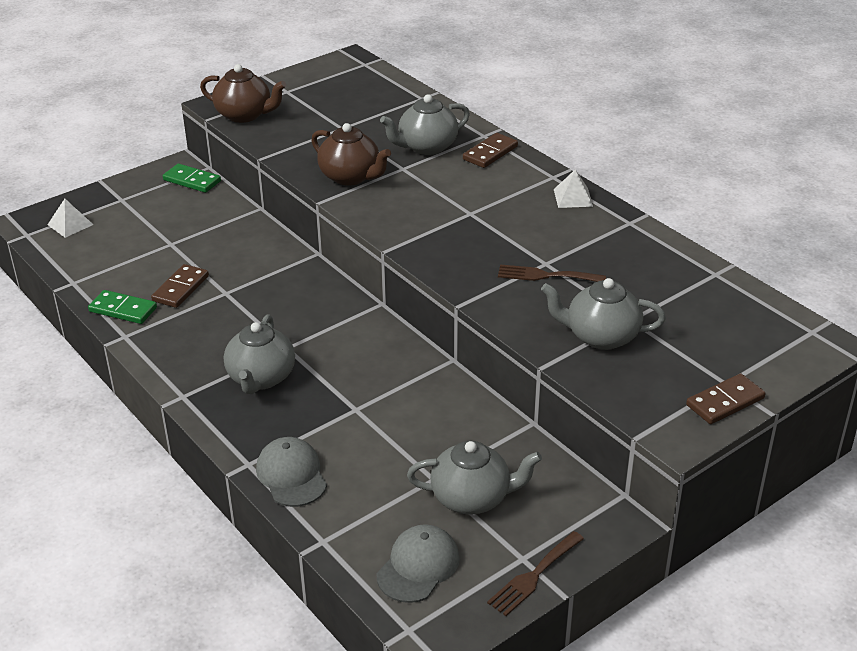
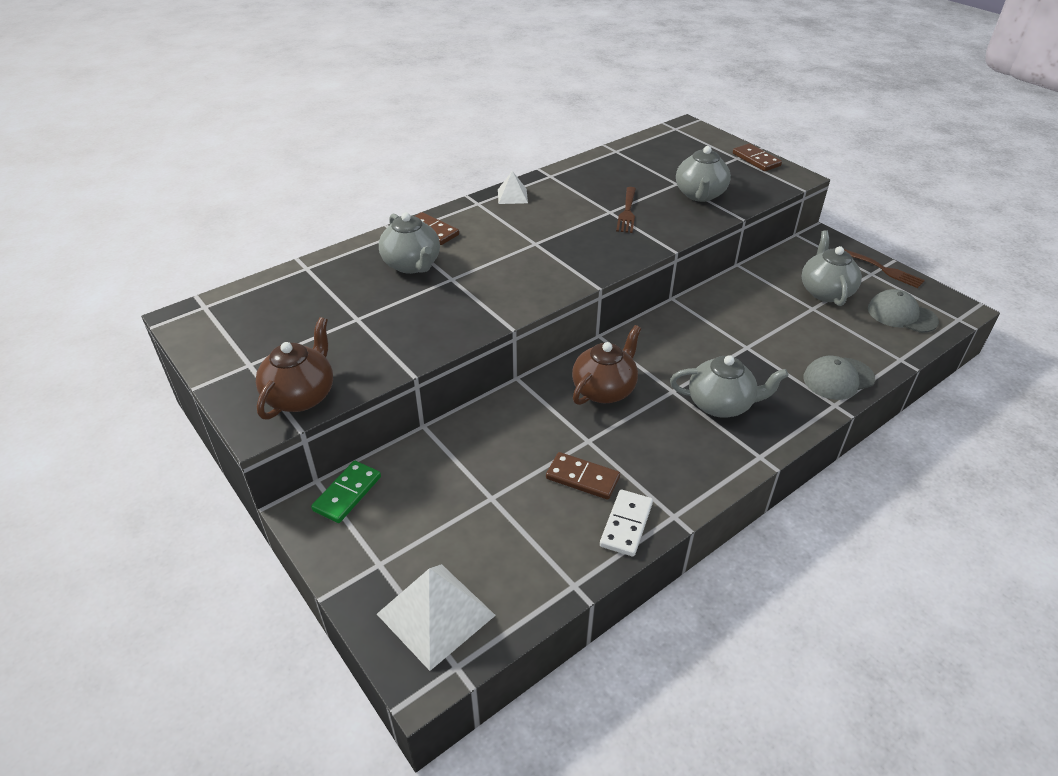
camera: 90 degrees left, 5 degrees up
white pyramid [48,199,93,238] -> white pyramid [377,564,496,671], size x1.83
green domino [88,290,157,324] -> white domino [600,490,653,556]
brown teapot [311,123,391,186] -> brown teapot moved to [572,325,641,405]

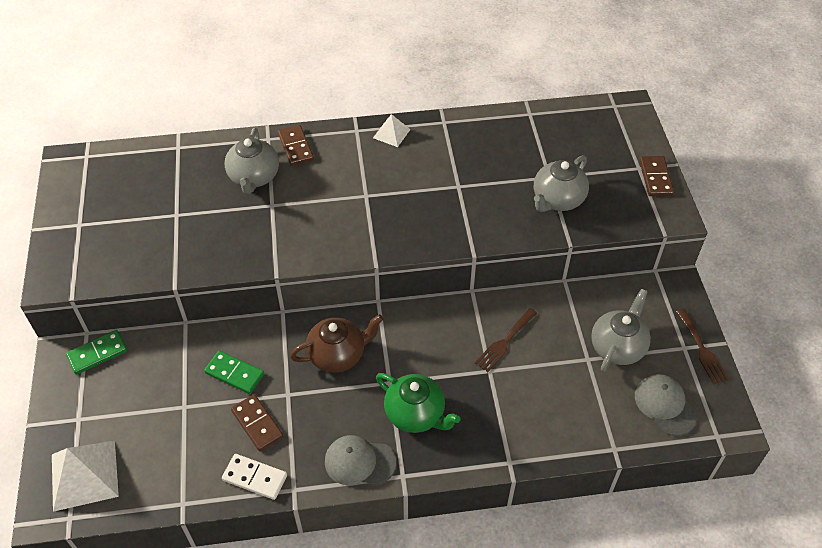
camera: 30 degrees right, 10 degrees up
brown teapot [256,317,333,420] -> none
white domino [600,490,653,556] -> white domino turned 60 degrees clockwise [222,454,287,500]
brown fork [616,187,636,233] -> brown fork moved to [475,308,537,372]
grey teapot [670,355,789,417] -> green teapot [376,373,461,433]
grey cap [803,356,875,400] -> grey cap moved to [325,435,396,485]
none -> green domino [204,351,264,394]

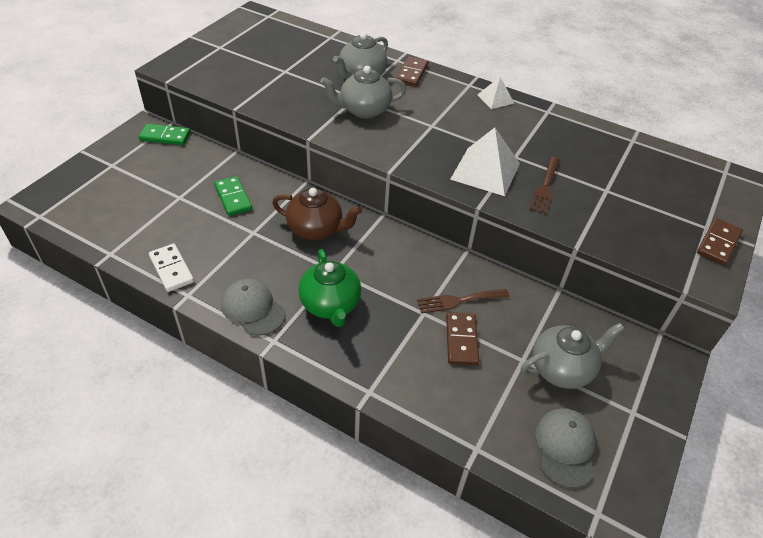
camera: 35 degrees right, 5 degrees down
white pyramid [52,441,119,512] -> white pyramid moved to [450,128,520,196]
brown domino [231,394,283,451] -> brown domino moved to [446,312,479,365]
grey teapot [534,155,589,212] -> grey teapot moved to [320,66,406,119]
brown fork [676,309,729,384] -> brown fork moved to [529,157,560,214]

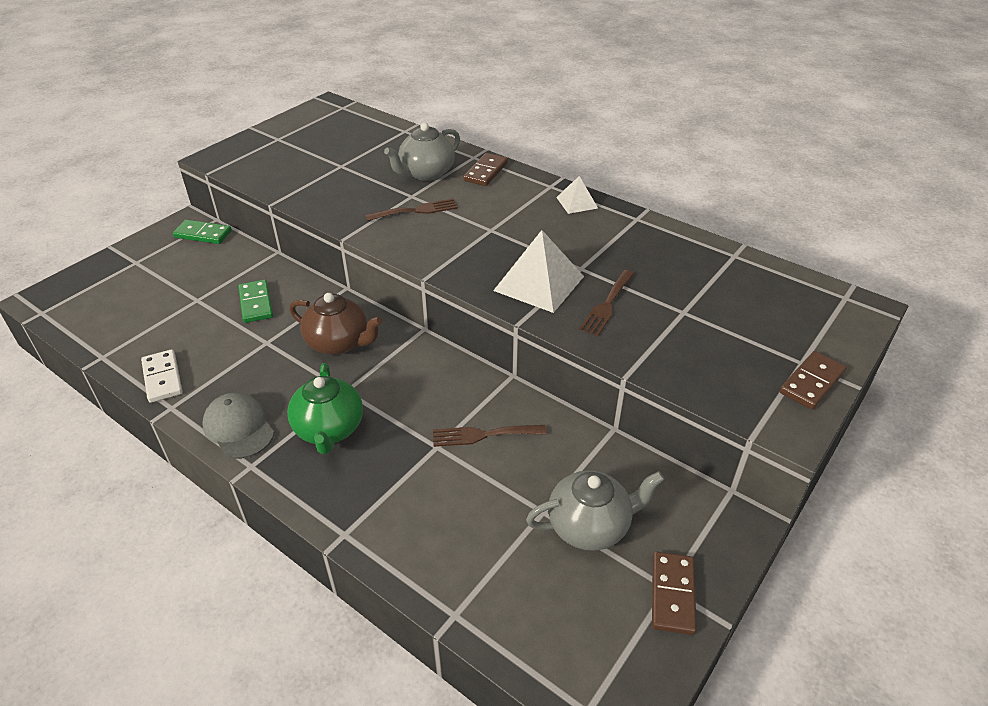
camera: 10 degrees right, 5 degrees down
grey teapot [320,66,406,119] -> brown fork [365,199,458,221]
brown domino [446,312,479,365] -> brown domino moved to [652,551,697,635]
grey cap [535,408,596,488] -> none

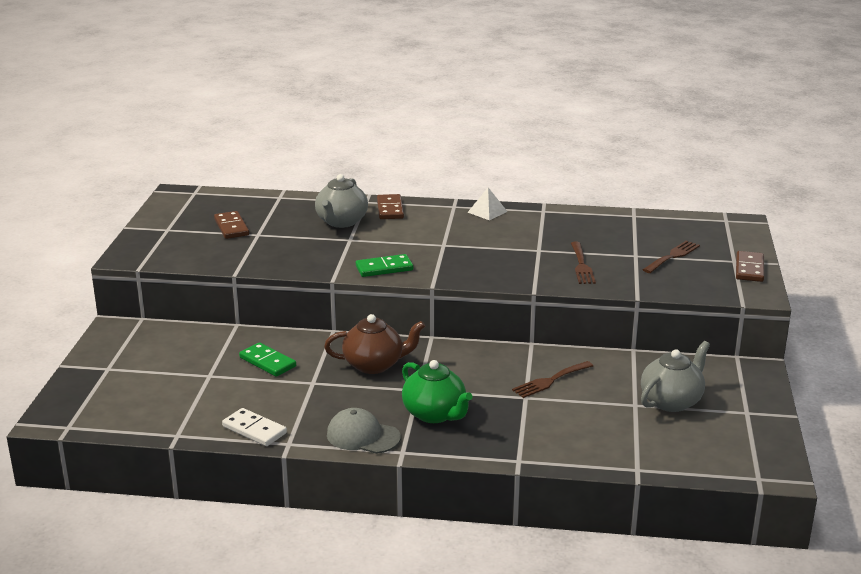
camera: 30 degrees left, 15 degrees down
green domino [173,220,232,244] -> green domino moved to [356,254,413,277]
brown fork [365,199,458,221] -> brown fork moved to [643,241,700,273]
white pyramid [493,230,584,313] -> none
brown domino [652,551,697,635] -> brown domino moved to [214,211,249,239]

